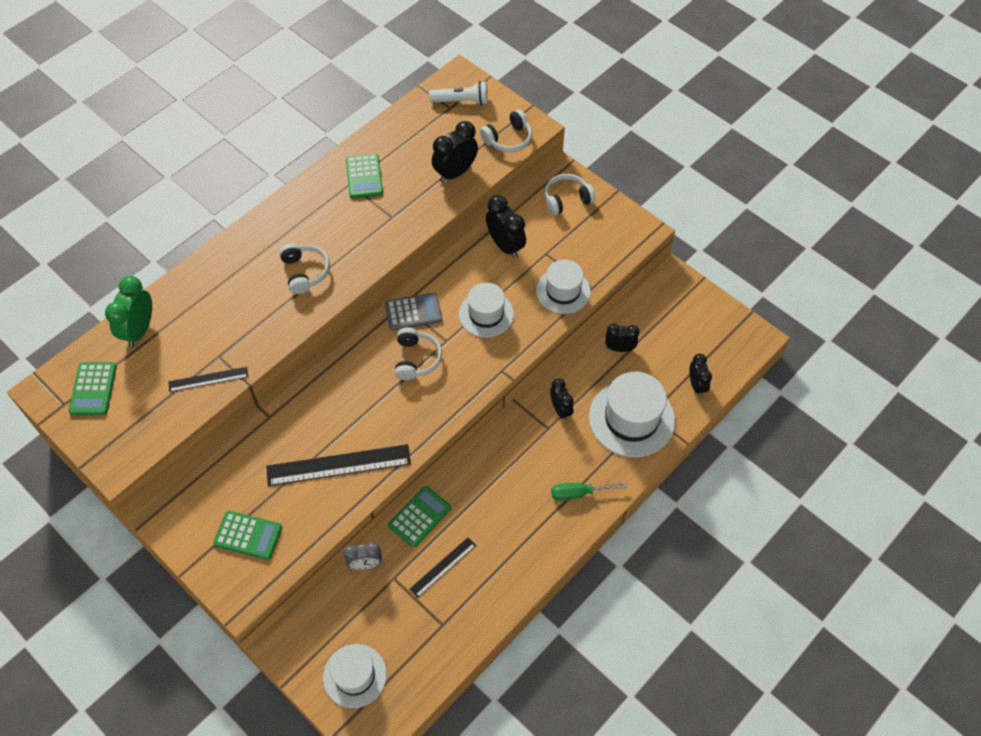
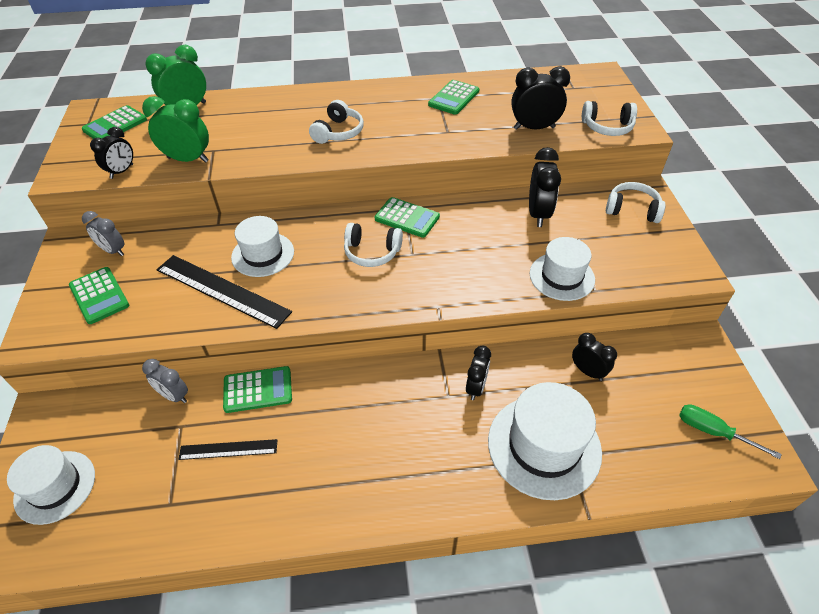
camera: 40 degrees right, 10 degrees down
black ruler [168,367,248,392] -> green clock [142,96,209,163]
grey calculator [385,293,442,331] -> green calculator [374,197,440,238]
white headphones [395,327,442,380] -> white headphones turned 60 degrees clockwise [344,223,403,267]
white flashlight [429,81,488,105] -> none
white hat [459,283,514,337] -> white hat moved to [231,216,294,277]
green screwdriver [551,483,627,501] -> green screwdriver moved to [679,404,782,459]
black clock [689,354,712,396] -> black clock moved to [90,127,133,179]
none -> grey clock [82,211,124,256]

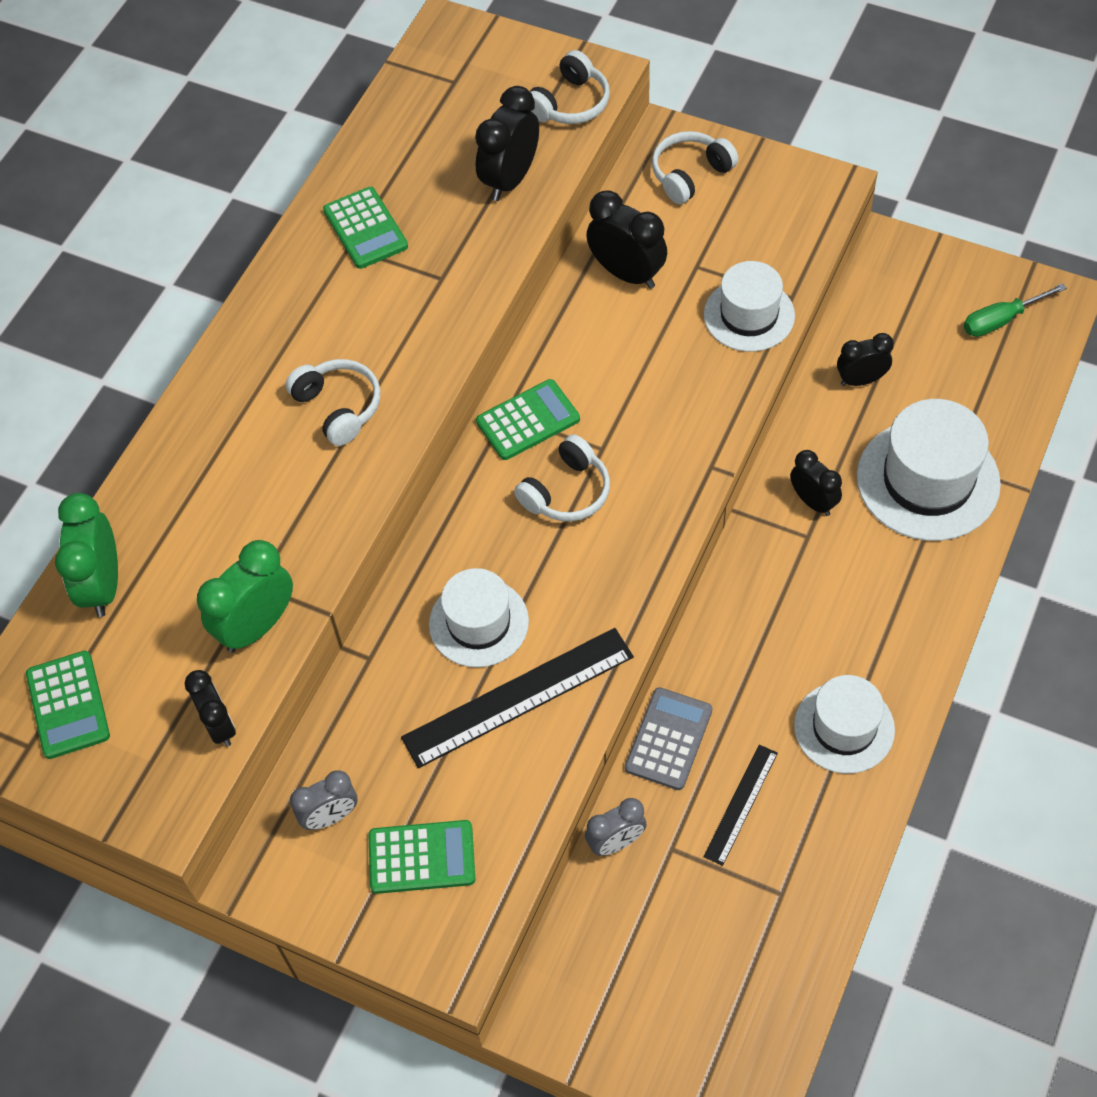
camera: 55 degrees left, 10 degrees up
white hat [7,445,95,525] -> white hat moved to [794,675,895,774]
green calculator [223,366,292,413] -> grey calculator [625,687,712,790]

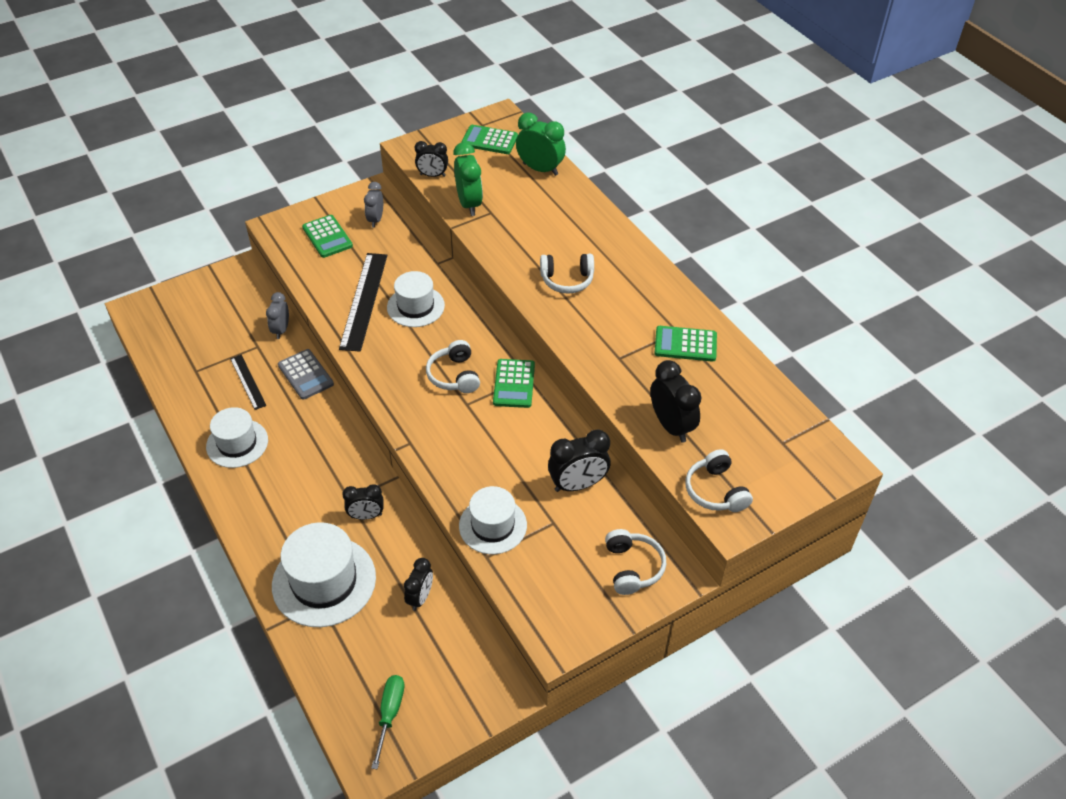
camera: 120 degrees right, 10 degrees down
green calculator [368,820,475,894] -> green calculator turned 60 degrees counterclockwise [302,215,353,258]

